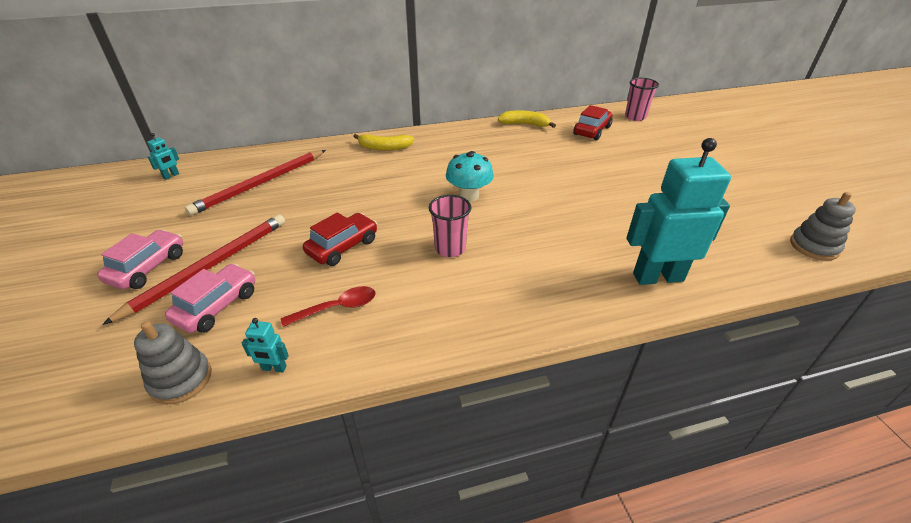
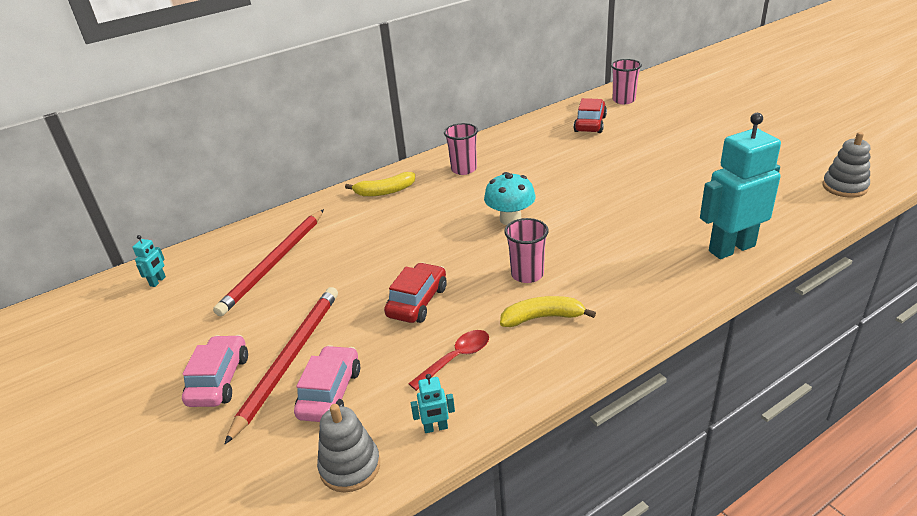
camera: 15 degrees left, 5 degrees down
yellow banana [498,110,556,128] -> yellow banana moved to [500,296,596,327]
none -> pink cup [444,123,478,175]

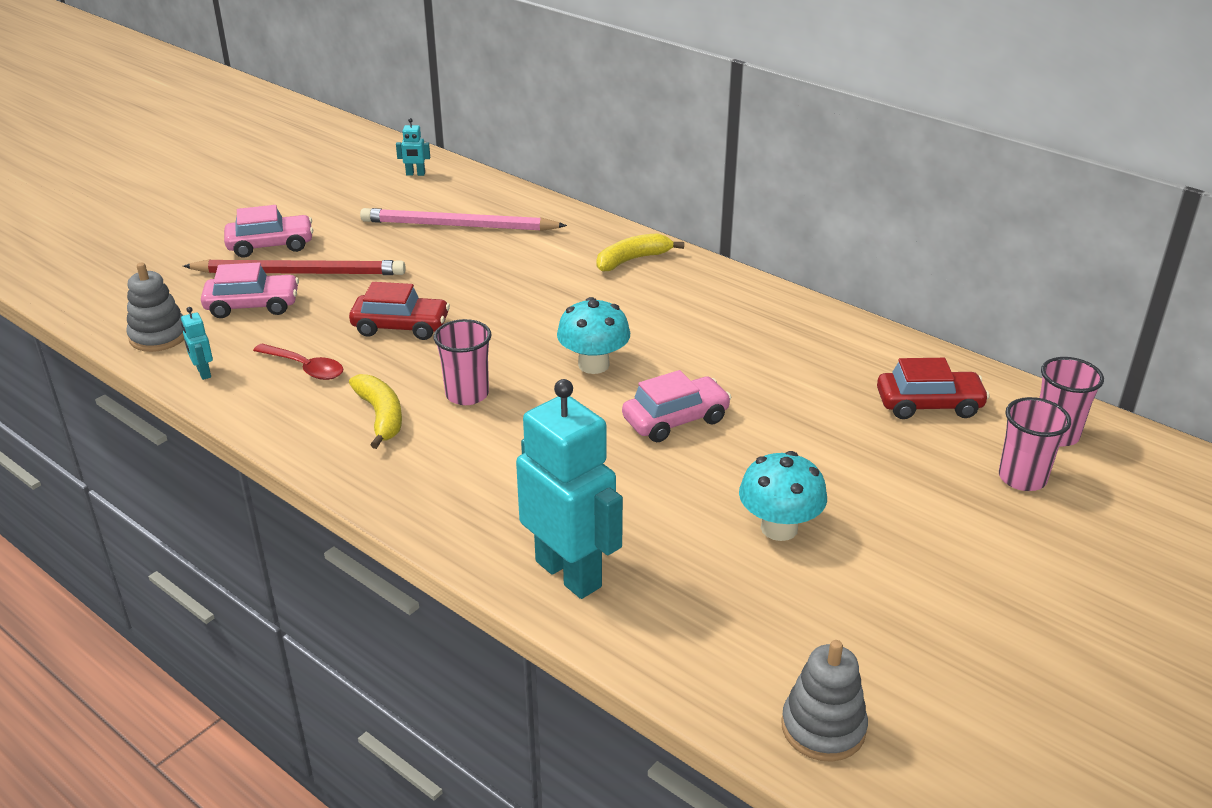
camera: 70 degrees right, 0 degrees up
red pencil [213,209,324,316] -> pink pencil [360,208,567,231]
yellow banana [345,172,415,197] -> yellow banana turned 90 degrees clockwise [597,233,684,271]
pink cup [444,123,478,175] -> pink cup moved to [999,397,1071,491]
none -> pink car [622,370,731,442]
none -> turquoise mushroom [739,451,827,541]

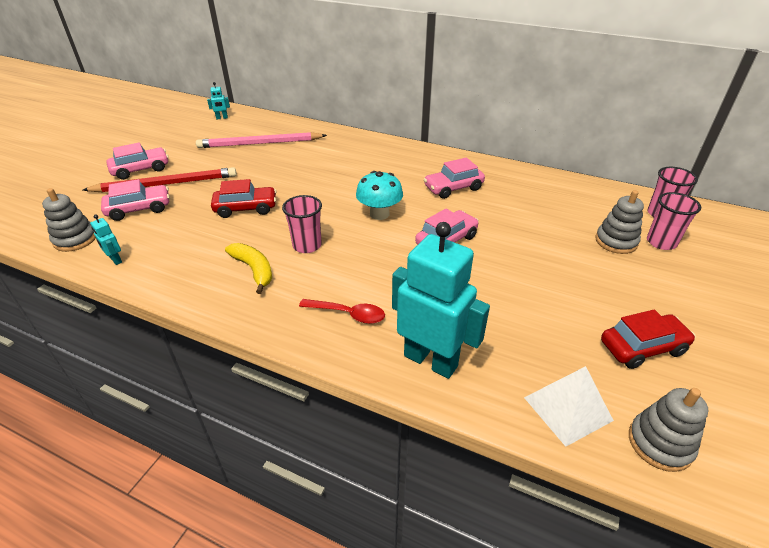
camera: 15 degrees left, 5 degrees up
red spoon [253,344,343,380] -> red spoon moved to [299,299,385,324]
yellow banana [597,233,684,271] -> none
turquoise mushroom [739,451,827,541] -> none
red car [877,358,990,419] -> red car moved to [601,310,696,369]
none -> pink car [424,157,485,199]
none -> white pyramid [524,366,614,447]
none -> grey stacking toy [595,190,644,254]

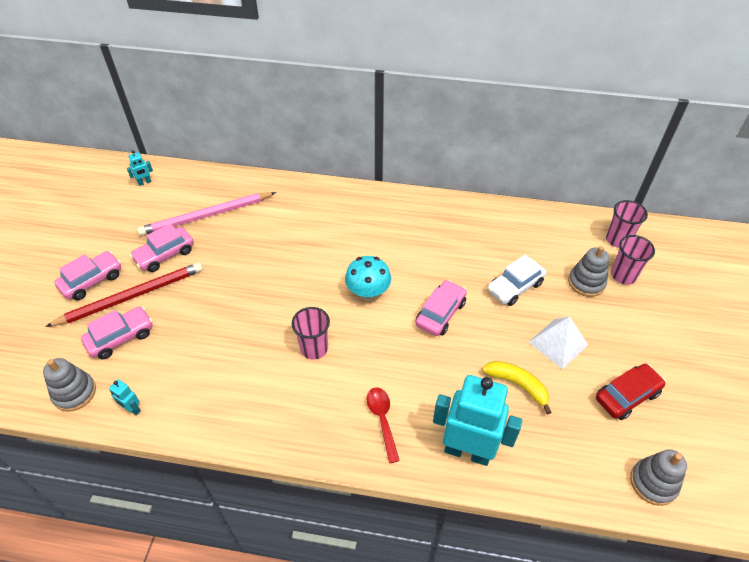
camera: 15 degrees left, 10 degrees up
red car [211,179,276,218] -> none
yellow banana [225,243,272,294] -> yellow banana moved to [482,361,552,415]
red spoon [299,299,385,324] -> red spoon turned 105 degrees counterclockwise [366,387,400,463]
pink car [424,157,485,199] -> pink car moved to [130,223,194,272]
white pyramid [524,366,614,447] -> white pyramid moved to [529,316,588,369]
none -> white car [487,255,546,306]

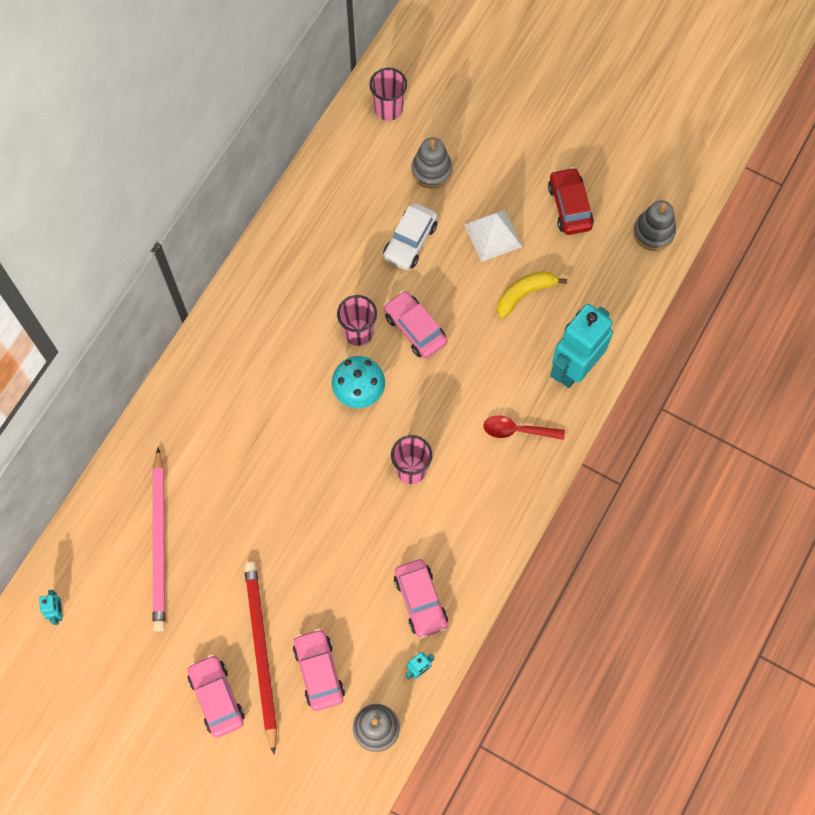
camera: 70 degrees left, 20 degrees up
pink car [130,223,194,272] -> pink car moved to [394,559,448,639]
white car [487,255,546,306] -> white car turned 45 degrees clockwise [383,203,437,270]
pink cup [611,235,655,285] -> pink cup moved to [337,295,377,346]

